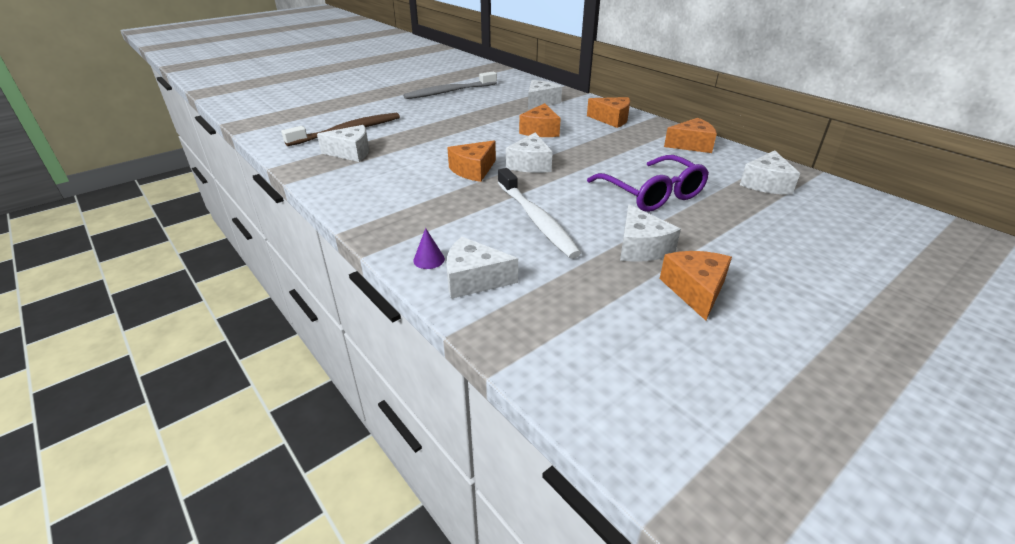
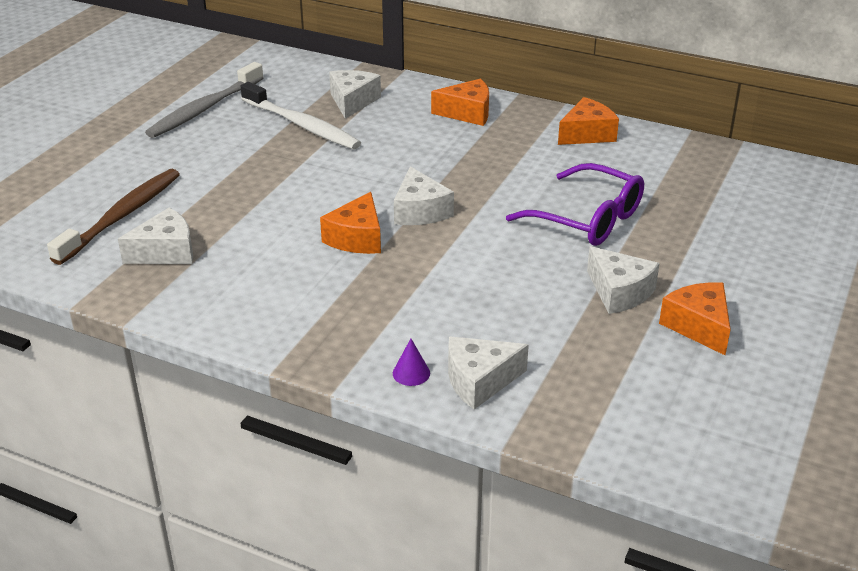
camera: 25 degrees left, 0 degrees up
white toothbrush [497,168,581,259] -> white toothbrush moved to [241,82,361,149]
orange cheese [519,103,561,137] -> none
white cheese [740,150,800,195] -> none

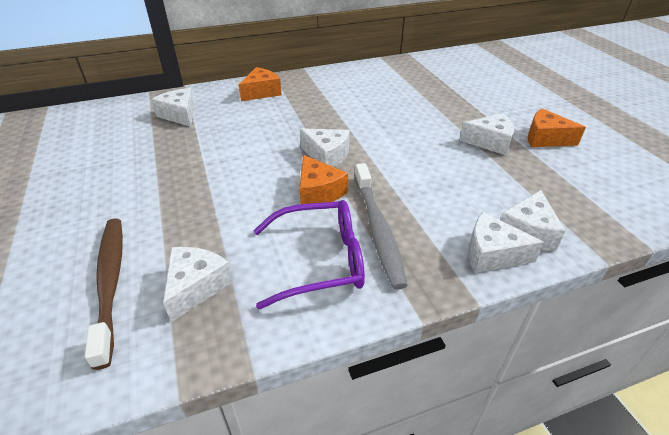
camera: 45 degrees left, 5 degrees up
grey toothbrush [145,62,264,138] -> grey toothbrush moved to [355,163,408,290]
white toothbrush [241,82,361,149] -> none
purple cone [393,339,430,386] -> white cheese [468,212,544,273]
purple glasses [506,163,644,246] -> purple glasses moved to [253,200,365,309]
orange cheese [558,97,619,145] -> none

